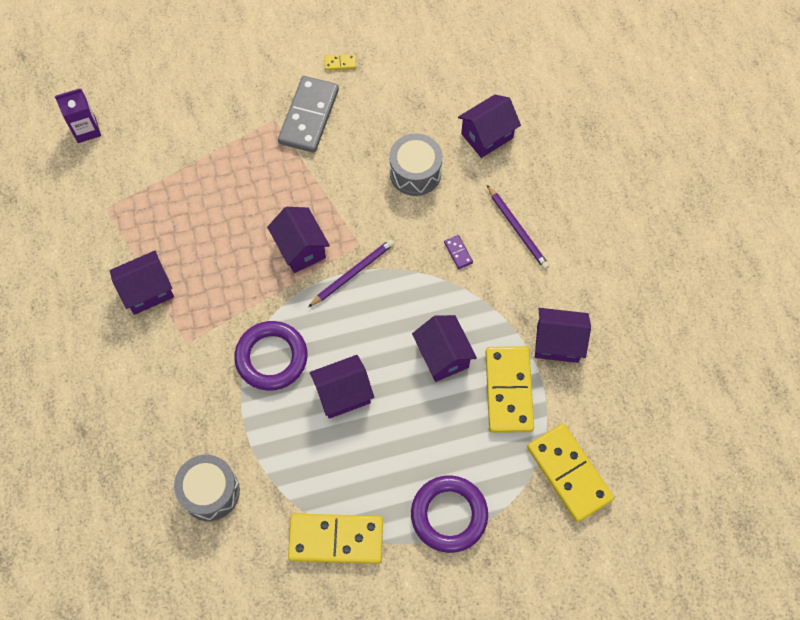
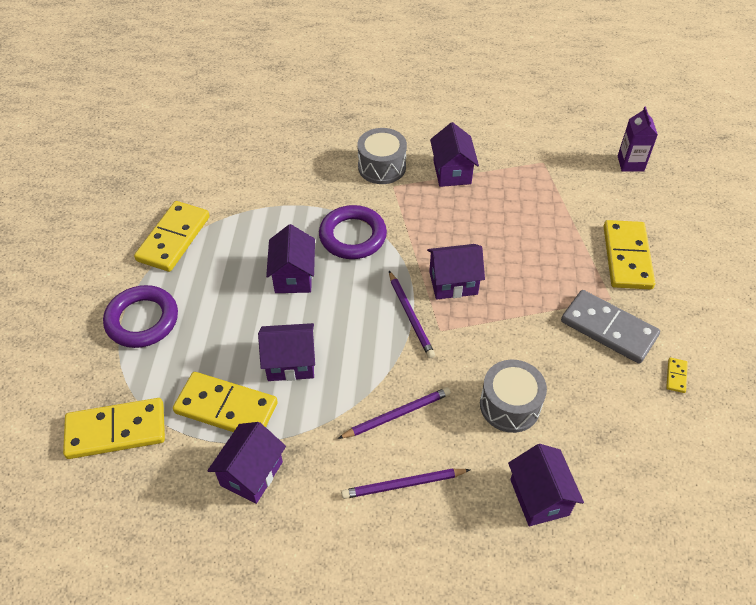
camera: 110 degrees right, 15 degrees down
grey drum [174,455,240,521] -> grey drum moved to [357,128,407,184]
purple domino [444,235,473,269] -> purple pencil [338,387,451,439]
none -> yellow domino [603,220,655,289]

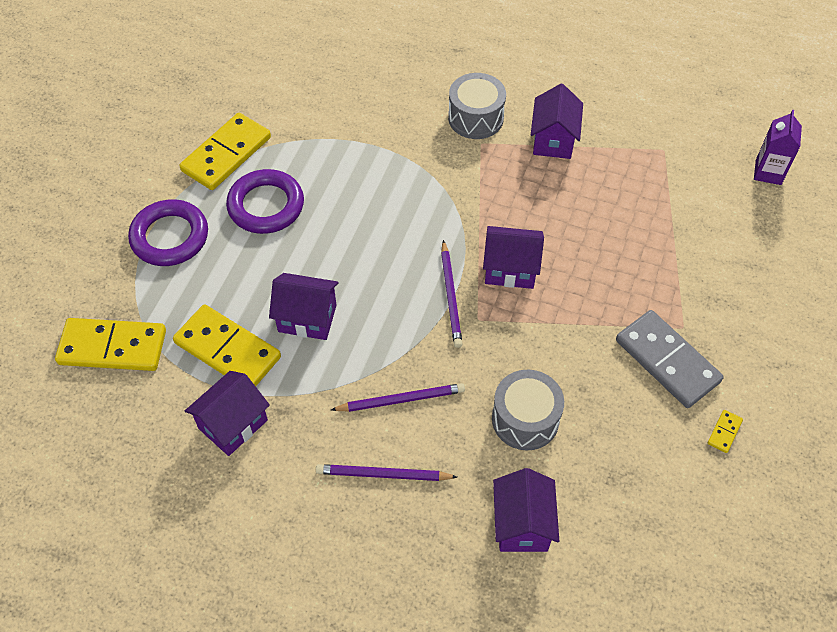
camera: 15 degrees right, 5 degrees up
purple house [266,224,315,293] -> none
purple ring [319,205,387,259] -> purple ring moved to [226,169,304,234]
yellow domino [603,220,655,289] -> none

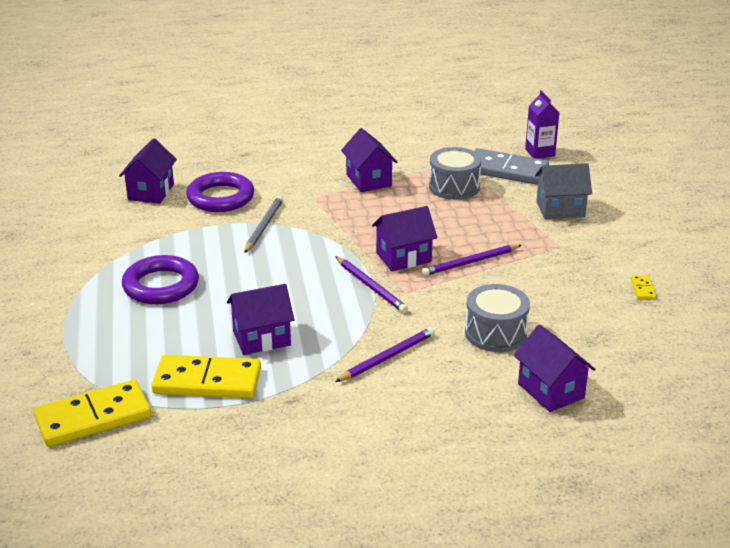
camera: 30 degrees left, 25 degrees down
purple ring [128,199,208,266] -> purple ring moved to [186,172,254,212]
yellow domino [179,113,271,190] -> none
purple house [185,371,270,456] -> purple house moved to [119,138,177,204]
purple pencil [316,464,457,481] -> purple pencil moved to [422,245,522,276]
grey drum [448,73,506,139] -> grey drum moved to [429,147,481,200]
grey domino [616,310,724,408] -> grey domino moved to [475,148,549,185]
none -> grey pencil [245,196,283,253]
none -> grey house [535,163,592,219]

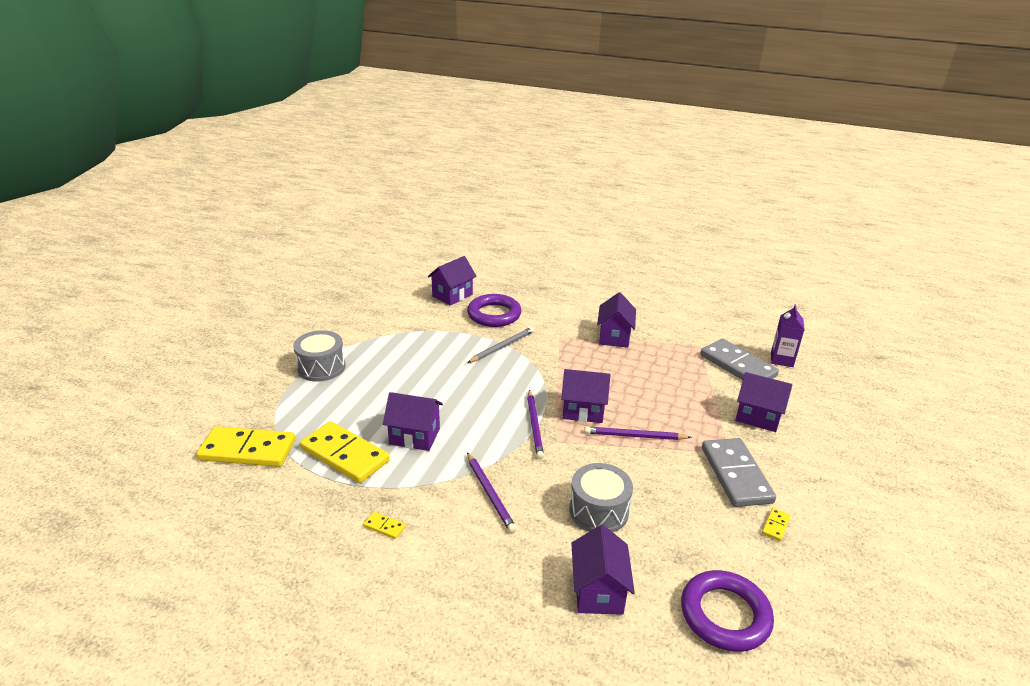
camera: 30 degrees right, 0 degrees up
purple ring [122,255,199,304] -> purple ring moved to [681,570,774,652]
purple pencil [335,327,435,382] -> purple pencil turned 75 degrees clockwise [467,452,517,533]
grey drum [429,147,481,200] -> grey drum moved to [293,330,345,382]
grey house [535,163,592,219] -> purple house [735,372,792,432]
none -> yellow domino [363,512,406,539]
none -> grey domino [702,438,776,507]

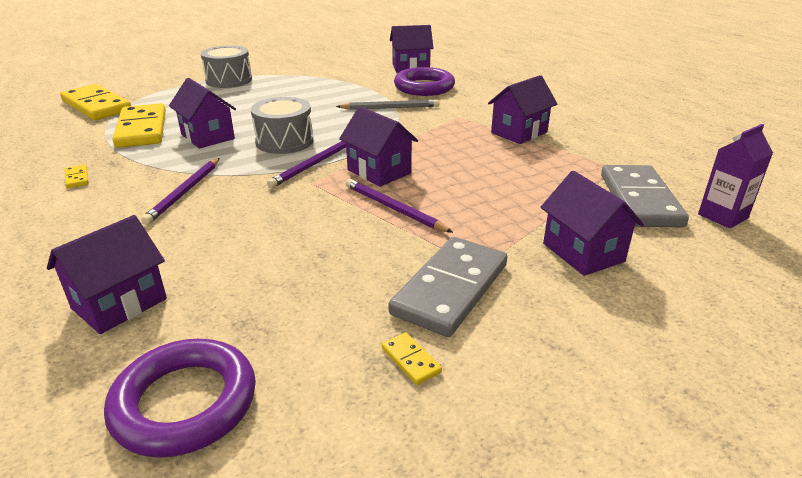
camera: 40 degrees right, 0 degrees up
grey drum [569,463,633,532] -> grey drum moved to [251,97,314,154]
yellow domino [762,508,791,541] -> yellow domino turned 75 degrees clockwise [382,332,442,385]

